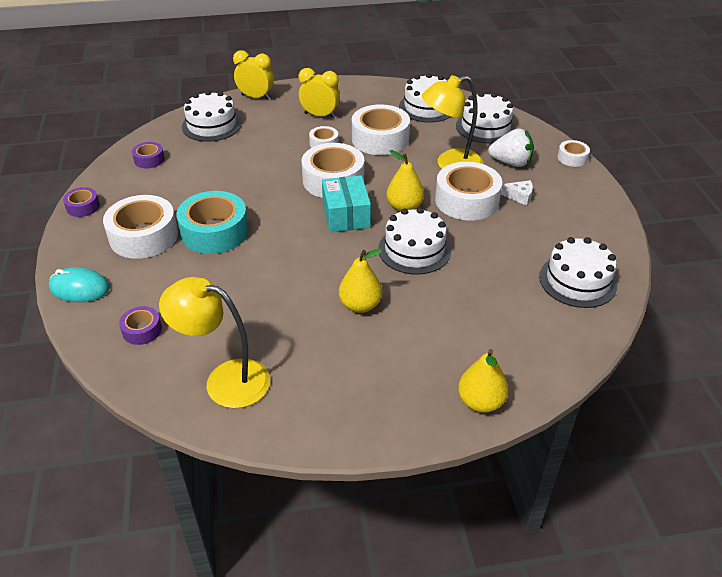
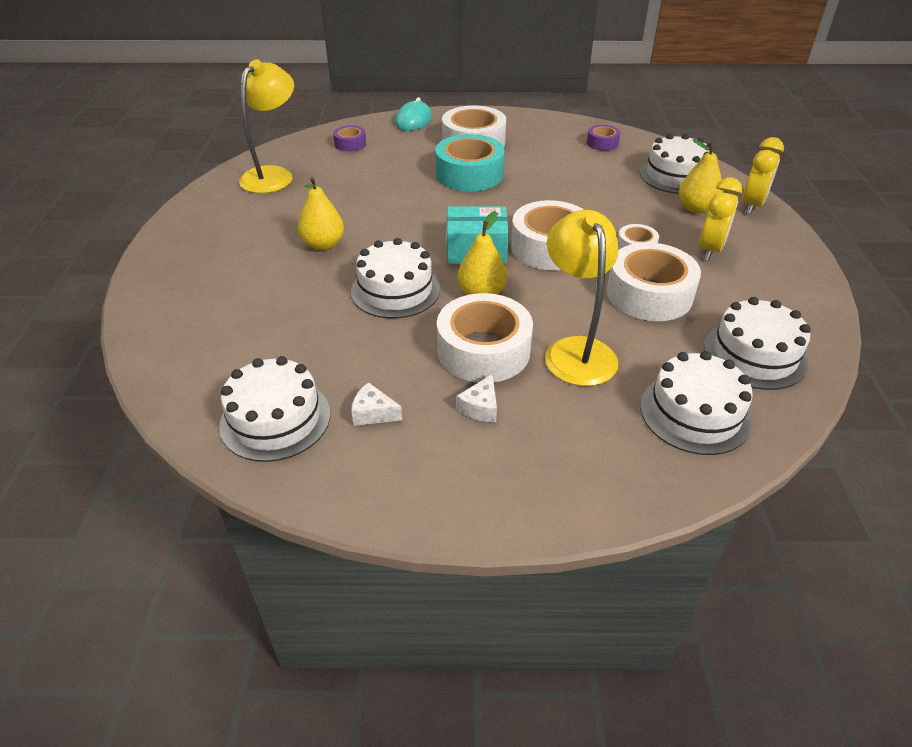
camera: 100 degrees right, 0 degrees up
purple tape [63,187,100,217] -> none
yellow pear [458,349,509,413] -> yellow pear moved to [679,139,723,213]
white strawberry [488,128,534,167] -> none
white tape [557,140,590,167] -> none
none -> white cheese [351,382,402,426]

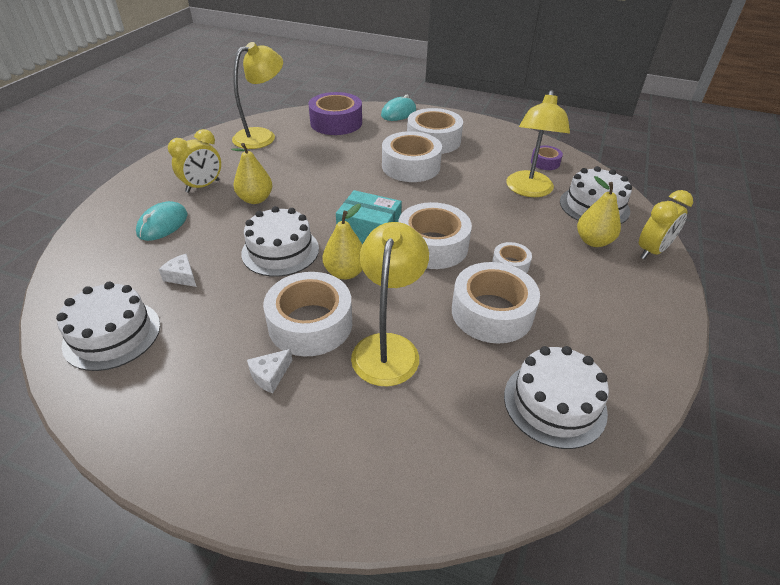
camera: 20 degrees right, 0 degrees up
purple tape [333,125,366,152] -> purple tape [308,92,362,135], size x2.00
white cheese [351,382,402,426] -> white cheese moved to [159,254,197,287]
turquoise tape [435,134,505,191] -> white tape [382,131,442,182]
white cake [640,351,753,455] -> none
yellow clock [699,177,742,261] -> yellow clock moved to [168,129,221,193]
none -> turquoise mouse [136,201,187,241]
none -> yellow lamp [506,90,570,197]

